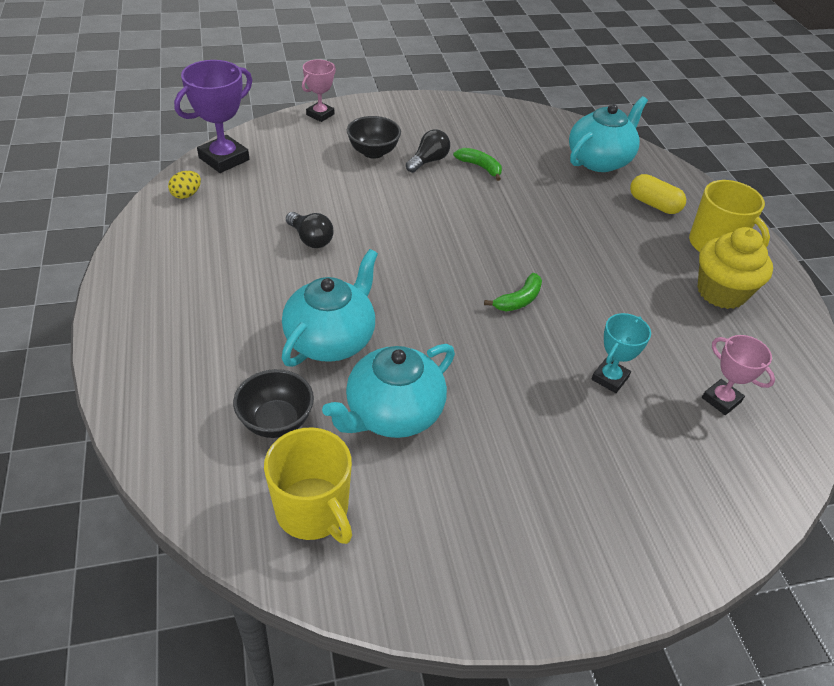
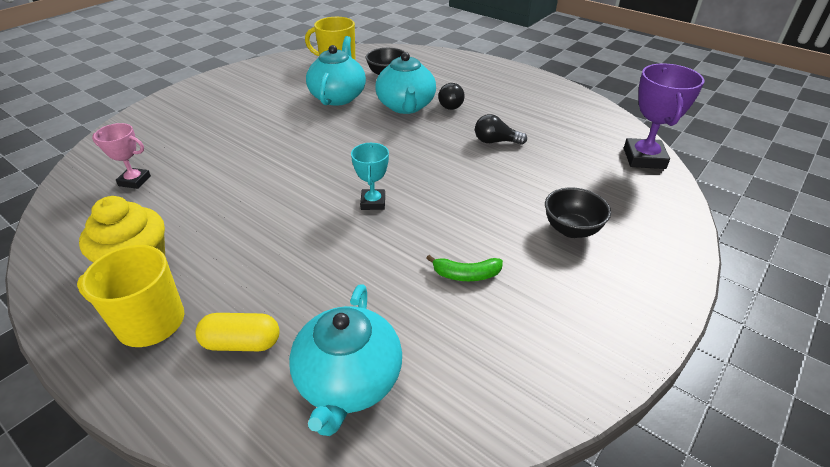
camera: 145 degrees right, 5 degrees down
yellow egg [168,171,201,199] -> none
pink trophy [302,59,336,122] -> none
black light bulb [406,129,450,173] -> black light bulb moved to [438,83,465,110]
green banana [484,273,542,311] -> none
turquoise trophy [591,313,651,393] -> turquoise trophy moved to [351,143,389,210]

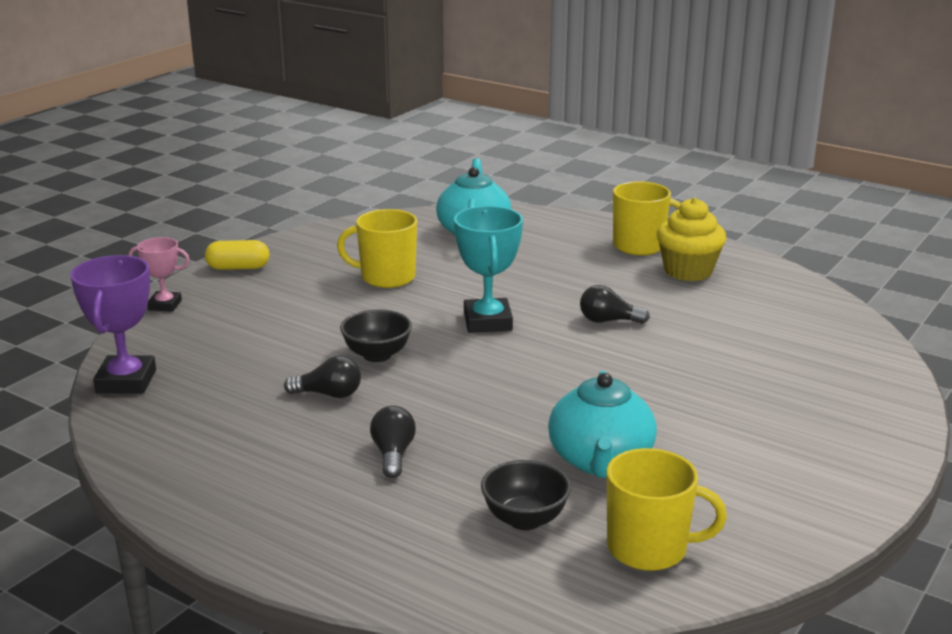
camera: 175 degrees right, 15 degrees down
pink trophy [92,123,151,189] -> pink trophy moved to [129,237,190,312]
yellow capsule [196,313,280,351] -> yellow capsule moved to [205,240,269,270]
turquoise trophy [351,143,389,210] -> turquoise trophy [454,206,523,333], size x1.65
turquoise teapot [375,52,436,114] -> none
green banana [426,255,503,281] -> yellow mug [337,209,417,288]
black bowl [545,188,611,238] -> black bowl moved to [340,309,412,362]
none -> black light bulb [580,285,650,324]

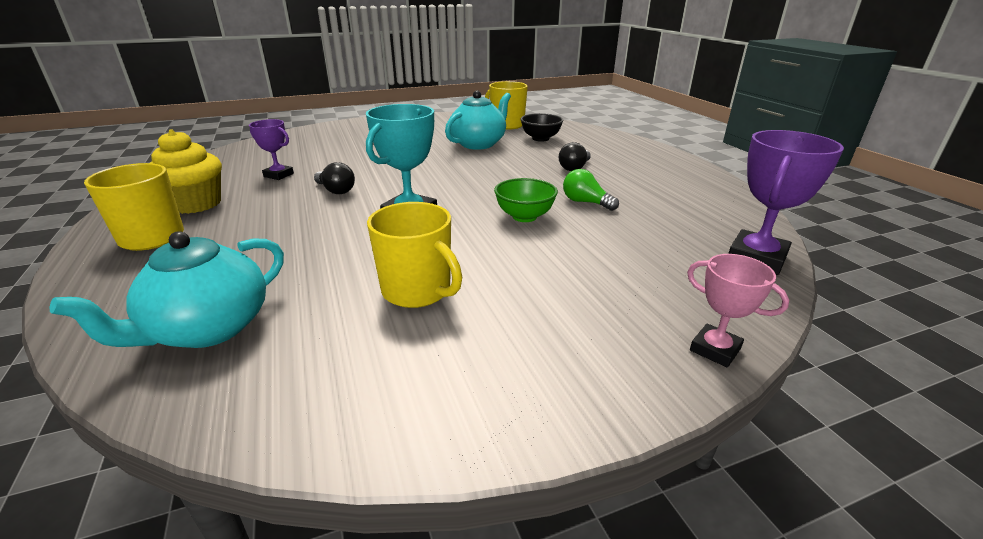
camera: 145 degrees left, 5 degrees up
yellow capsule [205,240,269,270] -> none
black light bulb [284,356,361,398] -> green light bulb [563,169,619,211]
black bowl [340,309,412,362] -> green bowl [494,178,558,222]
none -> purple trophy [249,119,294,180]

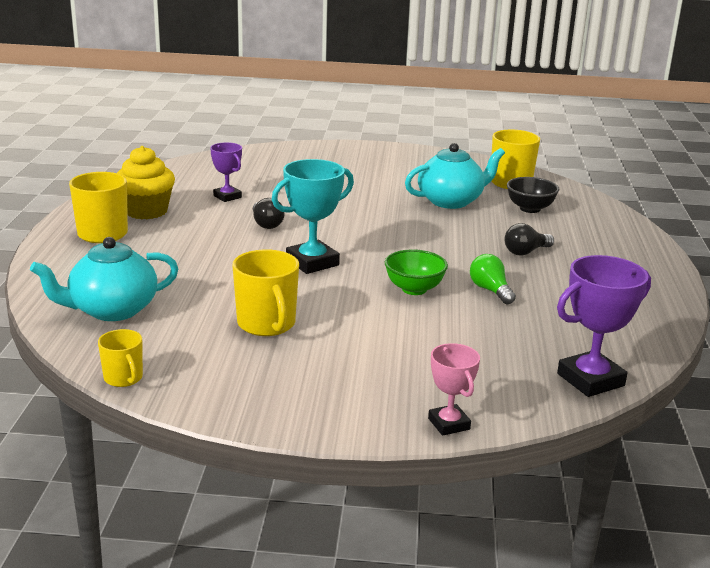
camera: 25 degrees right, 5 degrees down
none -> yellow mug [98,329,143,387]

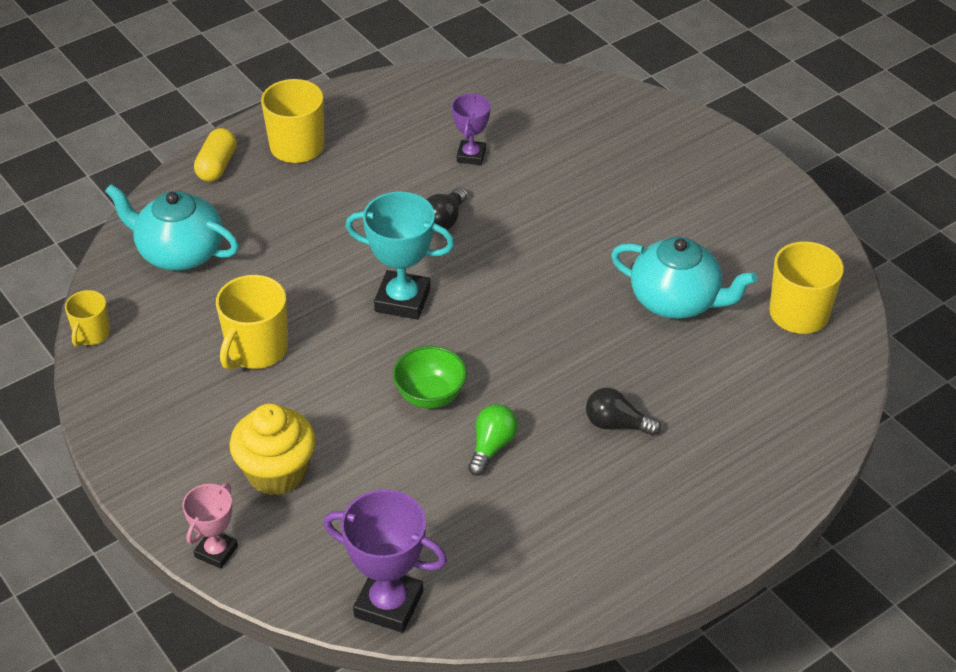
camera: 50 degrees right, 20 degrees up
yellow cupcake [117,146,175,219] -> yellow cupcake moved to [229,403,316,495]
black bowl [507,177,559,213] -> none
none -> yellow capsule [194,128,237,182]

